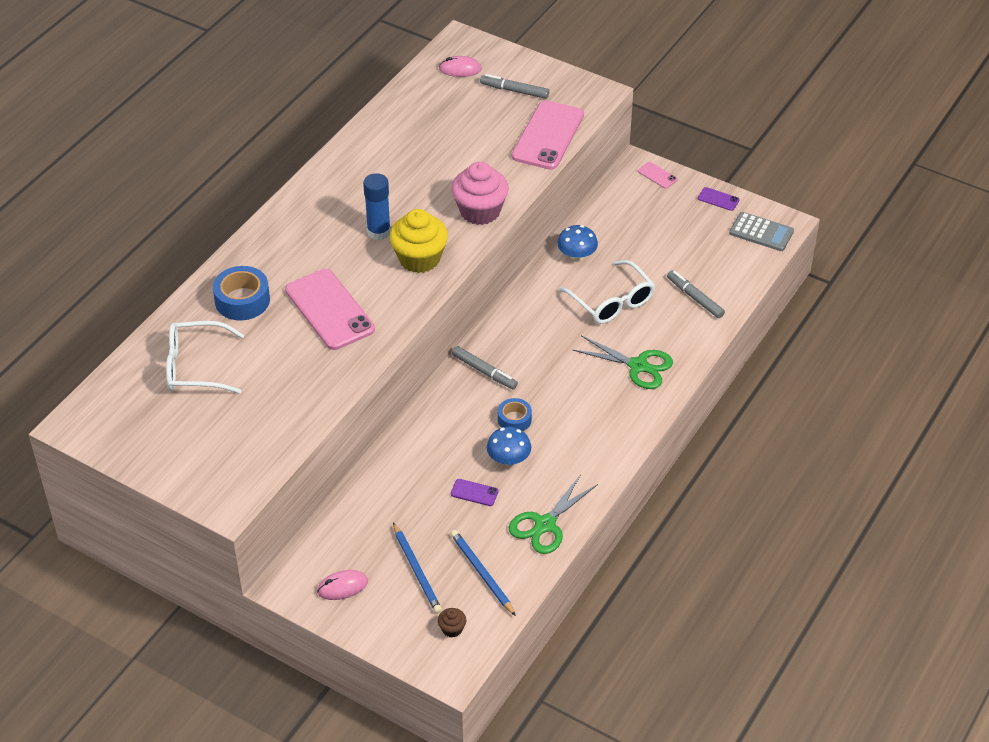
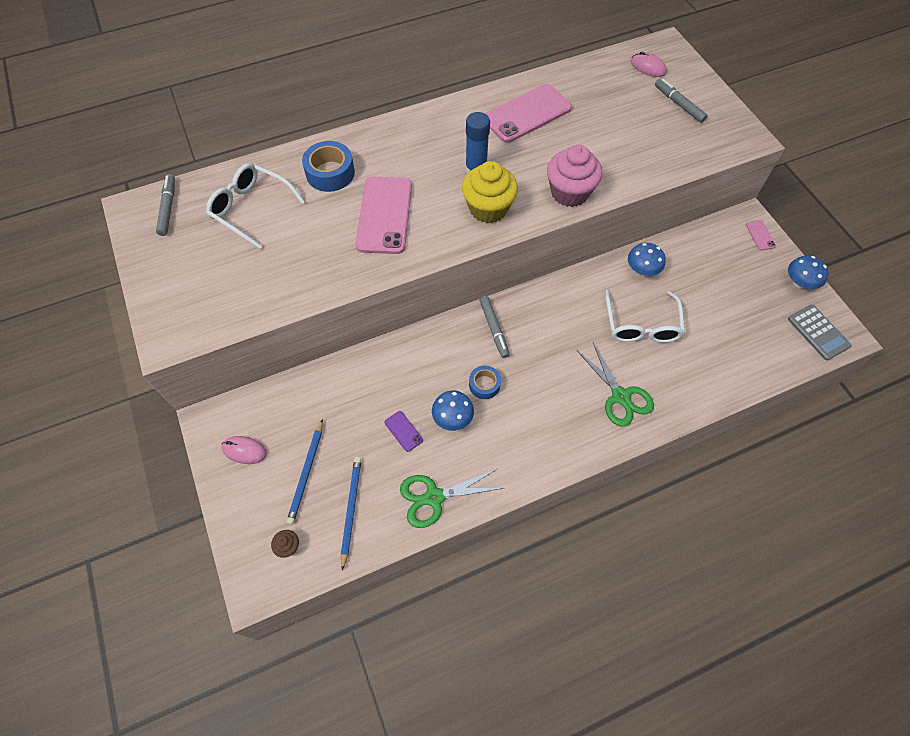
camera: 35 degrees right, 15 degrees up
pink phone [512,100,584,170] -> pink phone moved to [485,84,572,143]
grey marker [667,270,725,318] -> grey marker moved to [156,174,175,236]
purple phone [698,187,740,211] -> blue mushroom [788,255,829,289]

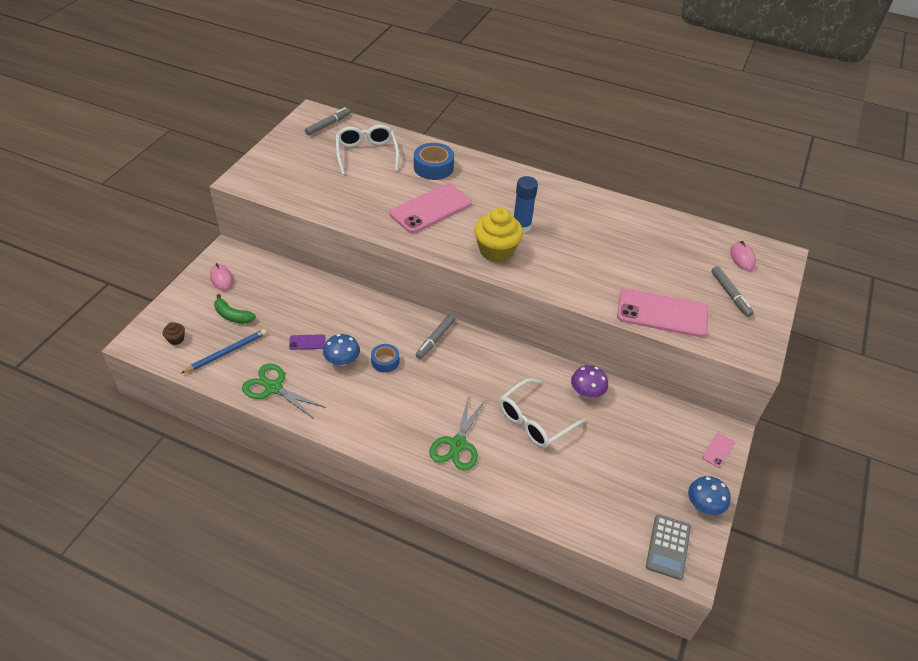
camera: 45 degrees right, 15 degrees down
blue pencil [286,419,323,525] -> green banana [214,294,256,324]
purple phone [384,411,423,452] -> purple phone turned 75 degrees clockwise [289,334,325,350]
pink phone [485,84,572,143] -> pink phone moved to [617,288,708,337]
pink cupcake [547,145,603,207] -> none
blue mushroom [628,243,666,276] -> purple mushroom [571,365,608,398]
grey marker [655,79,708,123] -> grey marker turned 150 degrees clockwise [711,266,754,317]

